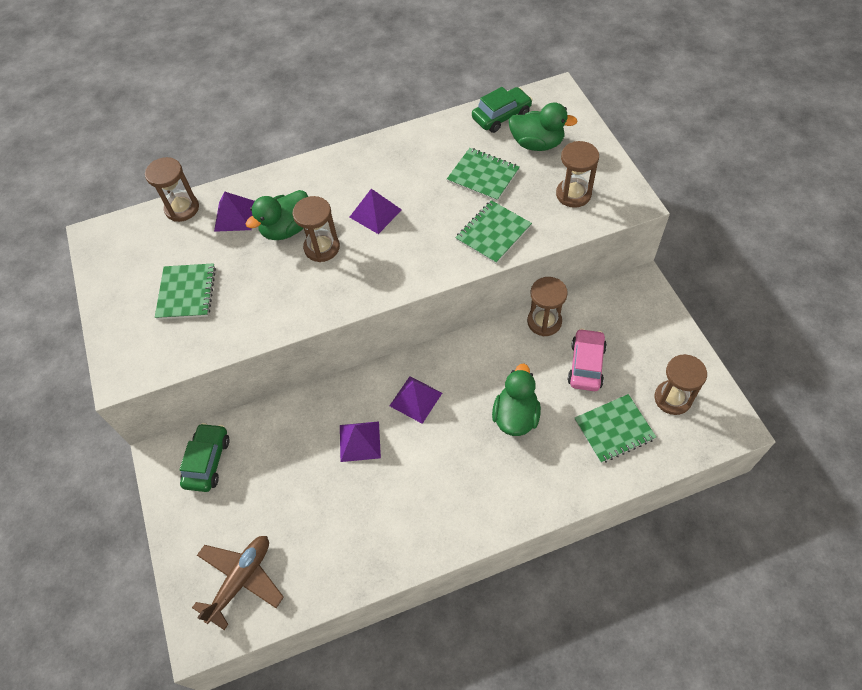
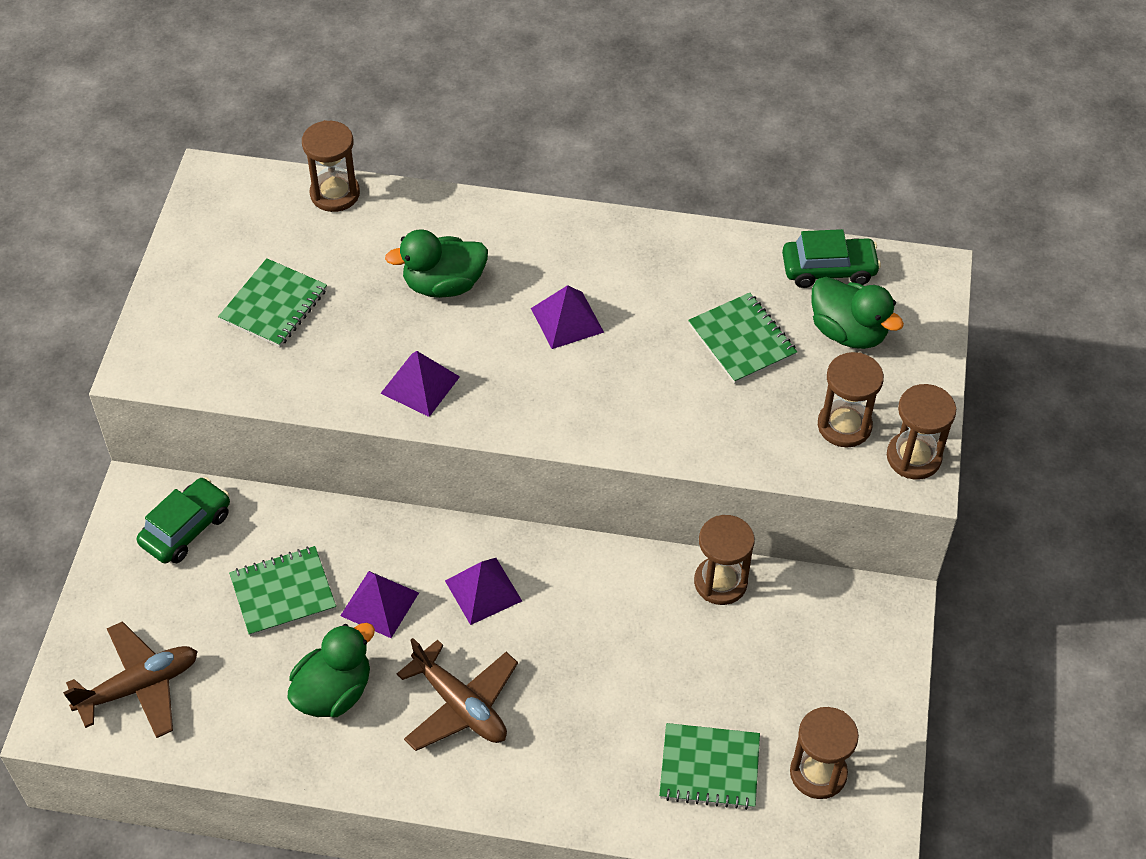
camera: 25 degrees right, 5 degrees down
purple pyramid [214,192,254,232] -> purple pyramid moved to [380,351,460,417]
brown hourglass [293,196,340,262] -> brown hourglass moved to [887,384,956,480]
green notebook [455,200,532,264] -> green notebook moved to [229,546,336,637]
green duck [492,363,541,436] -> green duck moved to [287,623,375,717]
pink car [568,328,607,391] -> none
none -> brown plane [397,638,518,751]

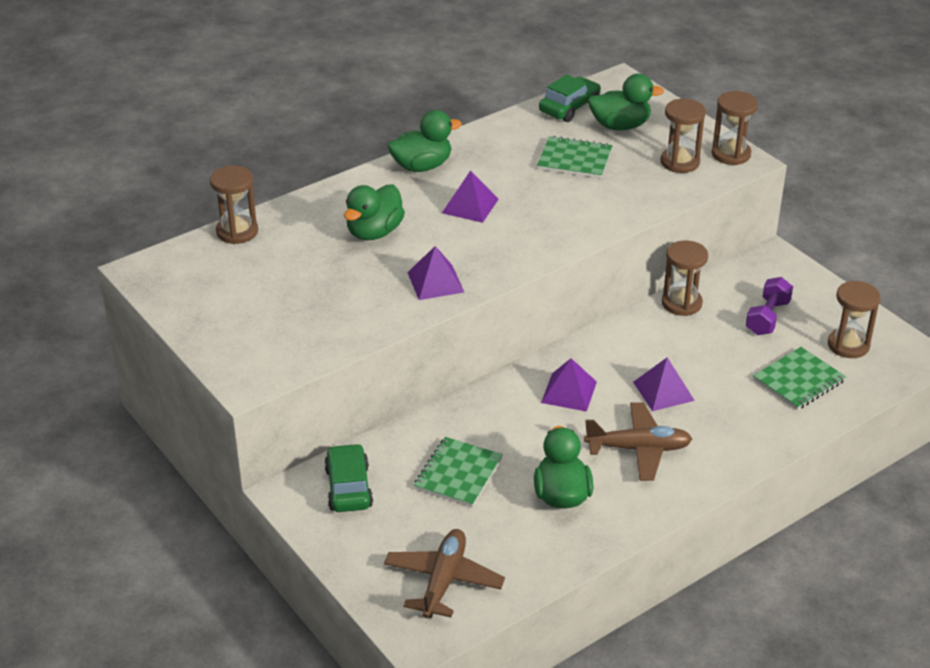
camera: 45 degrees left, 15 degrees down
green notebook [218,258,327,347] -> none
purple pyramid [340,571,419,638] -> purple pyramid moved to [633,357,695,411]
none -> green duck [387,110,462,172]
none -> purple dumbbell [746,277,793,335]

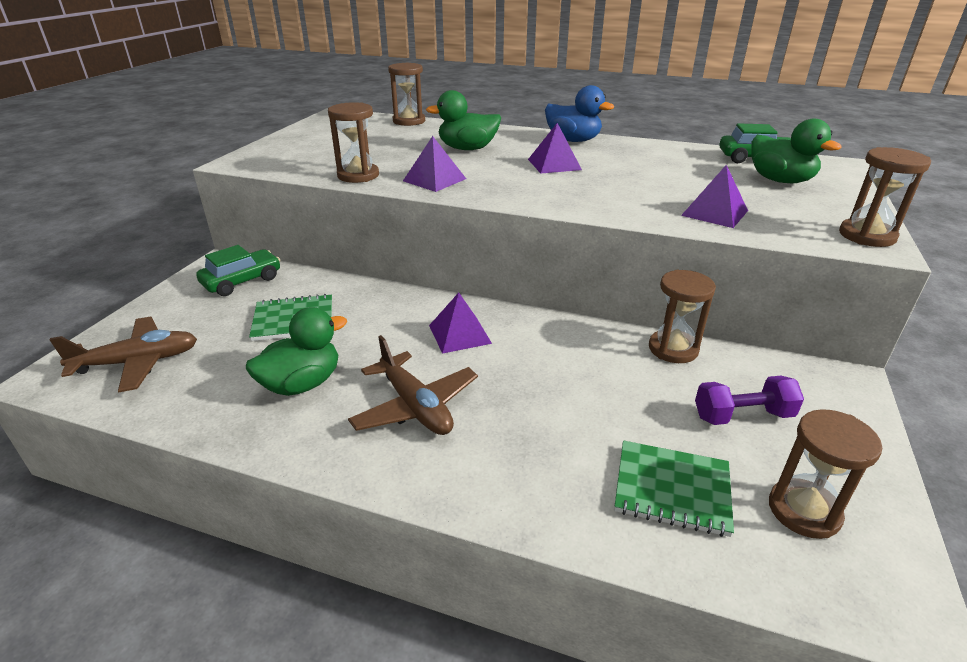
camera: 55 degrees right, 5 degrees down
green duck [387,110,462,172] -> blue duck [545,85,614,142]
green notebook [537,136,612,178] -> none
purple pyramid [633,357,695,411] -> purple pyramid moved to [681,165,748,228]
brown hourglass [660,99,706,173] -> brown hourglass moved to [328,102,379,183]

